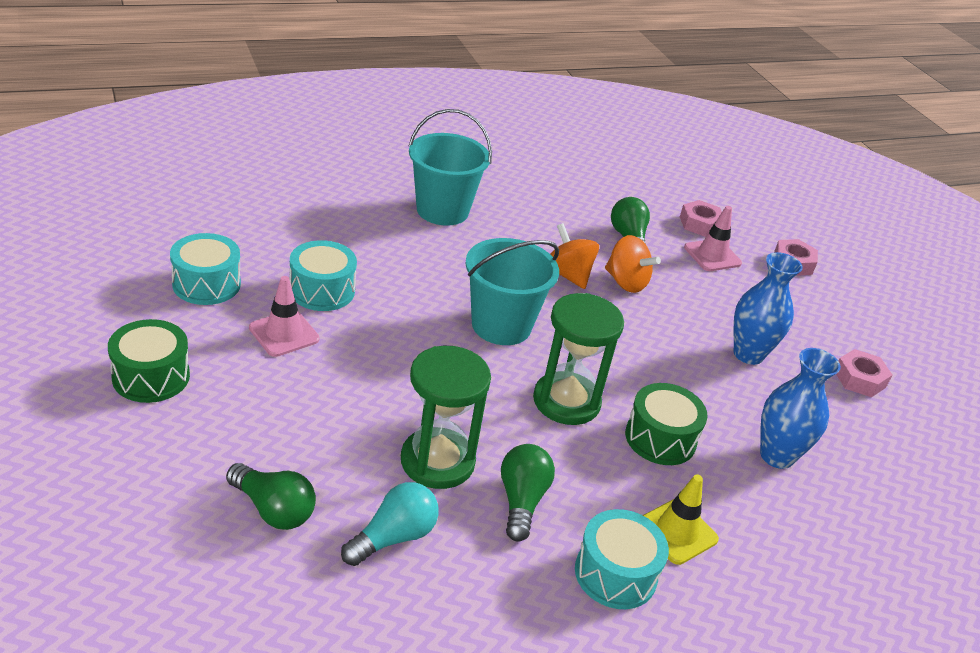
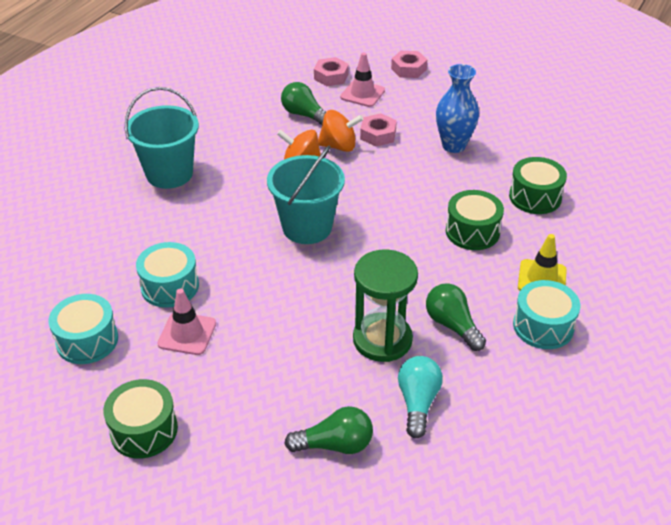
camera: 35 degrees left, 5 degrees up
green hourglass [533,293,624,425] -> none
blue vase [760,348,841,469] -> green drum [509,157,567,214]
pink nut [836,349,892,397] -> pink nut moved to [360,113,397,147]

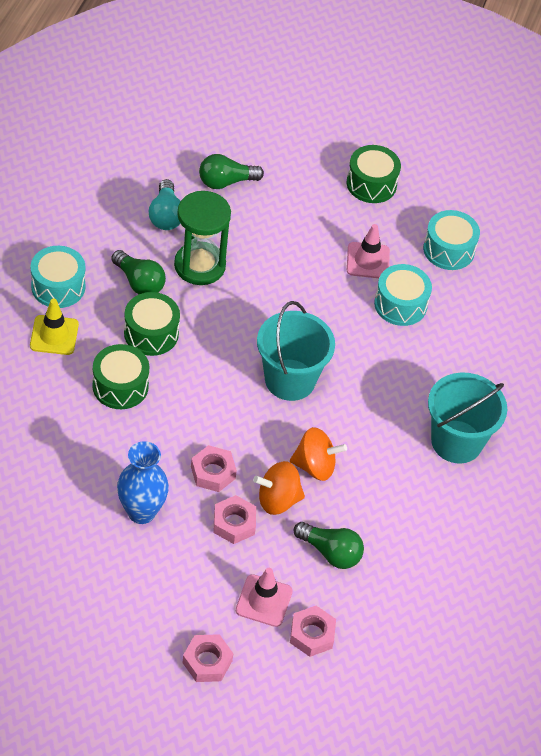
camera: 165 degrees right, 10 degrees up
green drum [509,157,567,214] -> green drum moved to [124,292,180,356]
none -> pink nut [191,445,237,492]

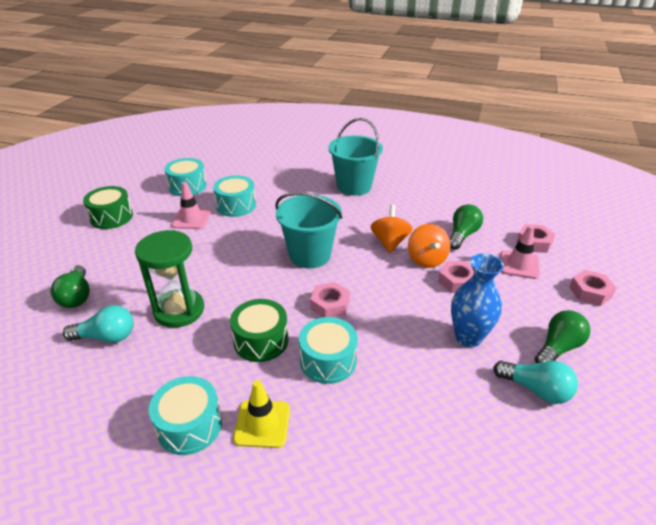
camera: 85 degrees left, 15 degrees down
green drum [93,344,149,409] -> turquoise drum [299,317,358,384]
green light bulb [111,250,166,294] -> green light bulb moved to [535,310,591,363]
pink nut [191,445,237,492] -> pink nut moved to [310,282,350,318]
none -> turquoise light bulb [493,361,578,404]

